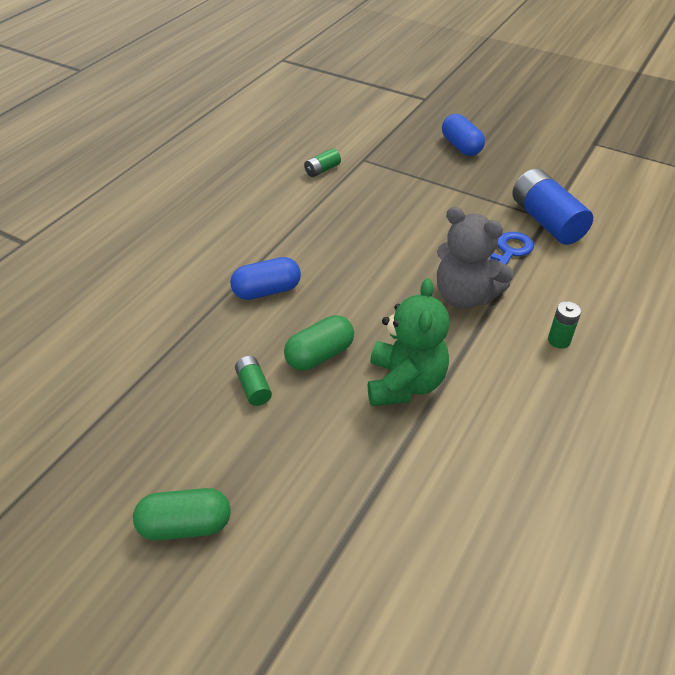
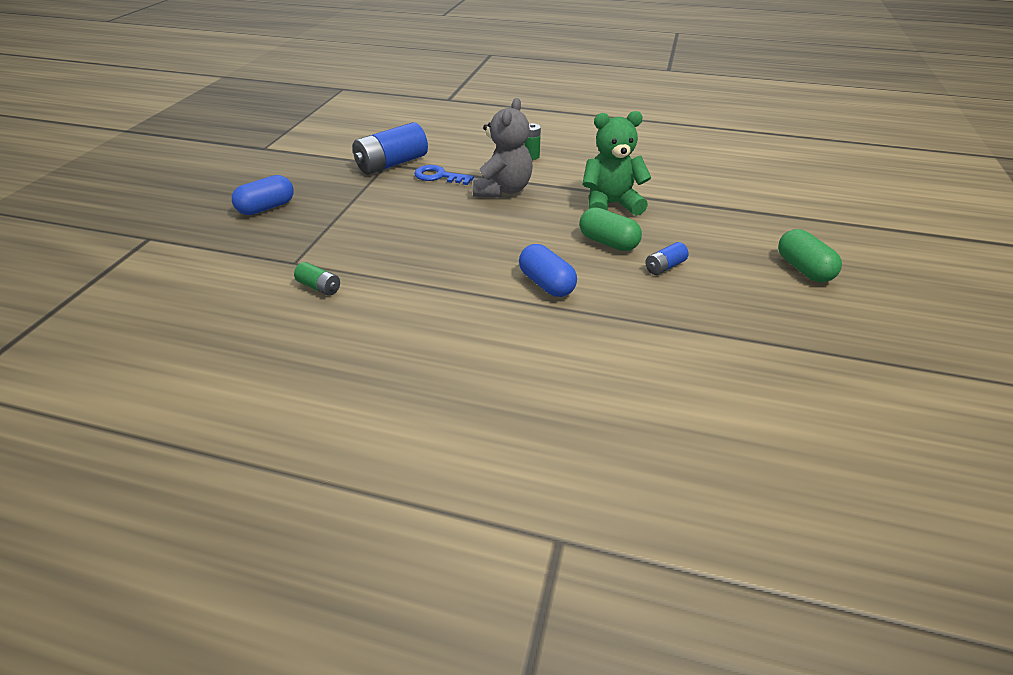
camera: 105 degrees left, 5 degrees down
green battery [235,356,272,406] -> blue battery [645,242,689,275]

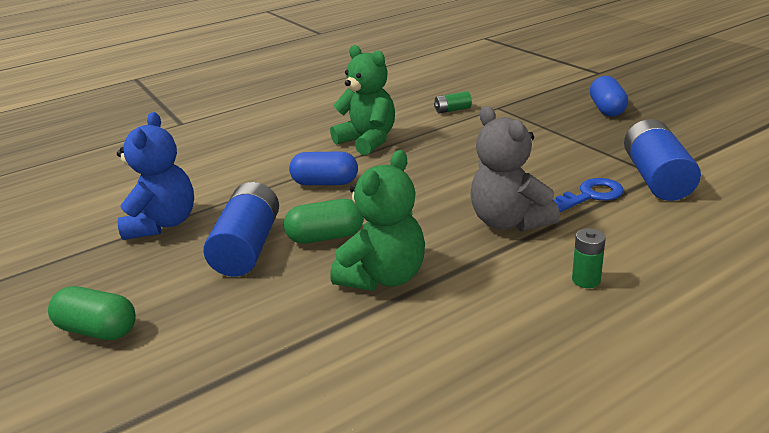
camera: 135 degrees right, 10 degrees down
blue battery [645,242,689,275] -> blue battery [203,182,279,276], size x2.09
none -> blue teddy bear [117,112,194,240]
none -> green teddy bear [330,45,395,155]

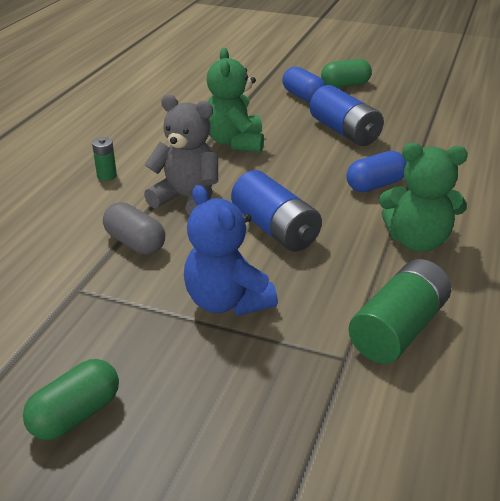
camera: 140 degrees right, 5 degrees up
blue teddy bear [117,112,194,240] -> blue teddy bear moved to [184,185,278,316]
green capsule [284,199,364,244] -> green capsule moved to [23,359,119,440]
green battery [434,91,472,114] -> green battery [349,259,451,364], size x2.09
blue key [552,178,624,212] -> grey capsule [103,202,165,255]
blue capsule [590,76,628,117] -> blue capsule moved to [282,67,325,102]
blue battery [624,119,701,201] -> blue battery moved to [231,170,322,252]

